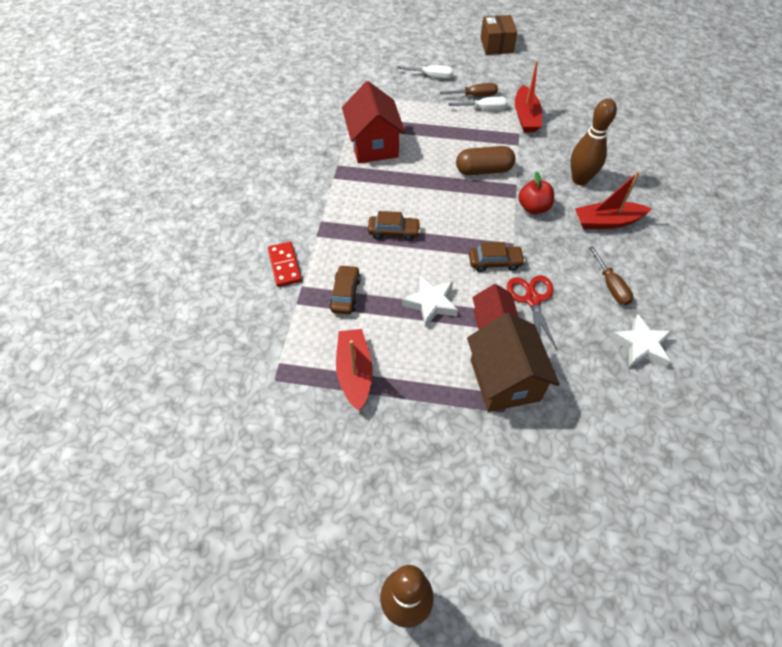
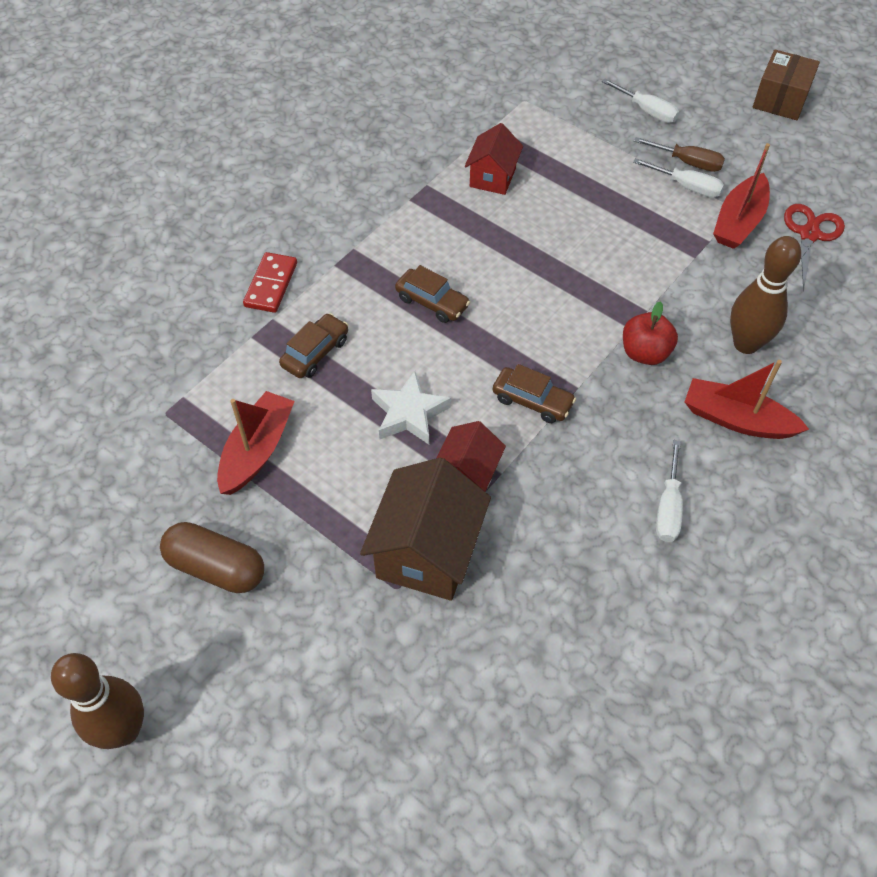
camera: 30 degrees right, 0 degrees up
red house [342,81,405,163] -> red house [465,123,523,195], size x0.60
brown capsule [456,146,516,175] -> brown capsule moved to [160,522,264,593]
red scissors [507,275,558,351] -> red scissors moved to [784,204,845,291]
brown screwdriver [589,246,633,305] -> white screwdriver [656,440,683,542]
white star [610,314,672,368] -> none

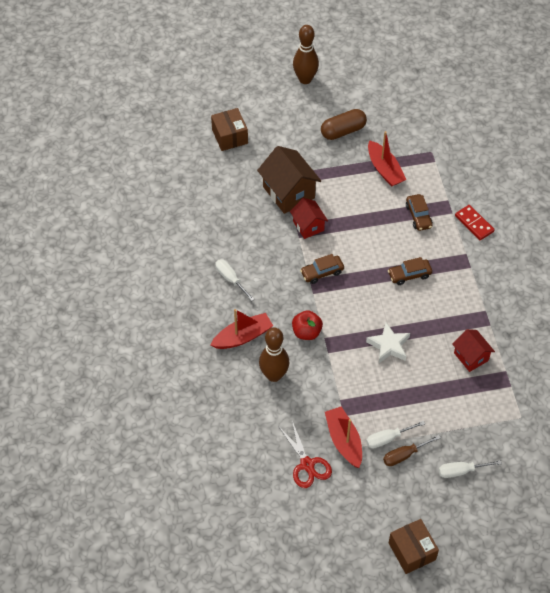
camera: 130 degrees right, 0 degrees up
white star [371,371,451,445] -> white star moved to [366,322,410,363]
none -> brown box [211,108,248,151]

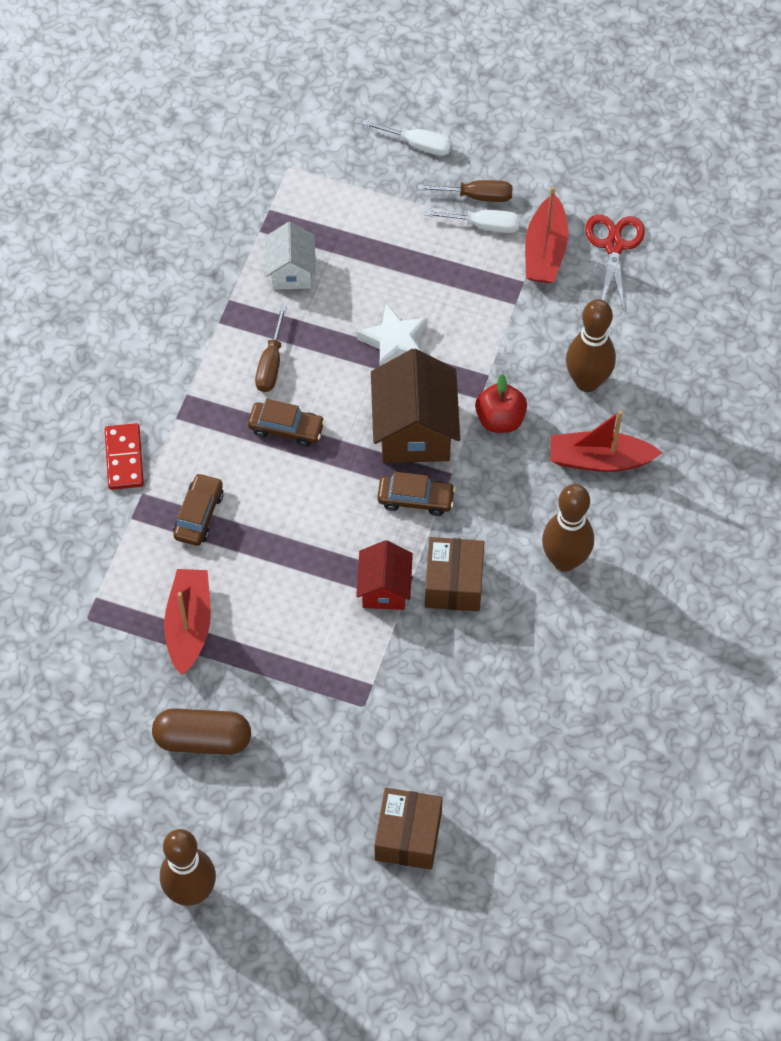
camera: 150 degrees left, 5 degrees up
white screwdriver [215,259,255,301] -> brown bowling pin [542,484,594,572]
brown house [257,146,321,214] -> brown house moved to [371,349,460,463]
brown box [388,519,439,574] -> brown box moved to [425,537,485,612]
red house [452,329,495,372] -> white house [265,222,316,290]
none -> brown screwdriver [255,306,287,392]

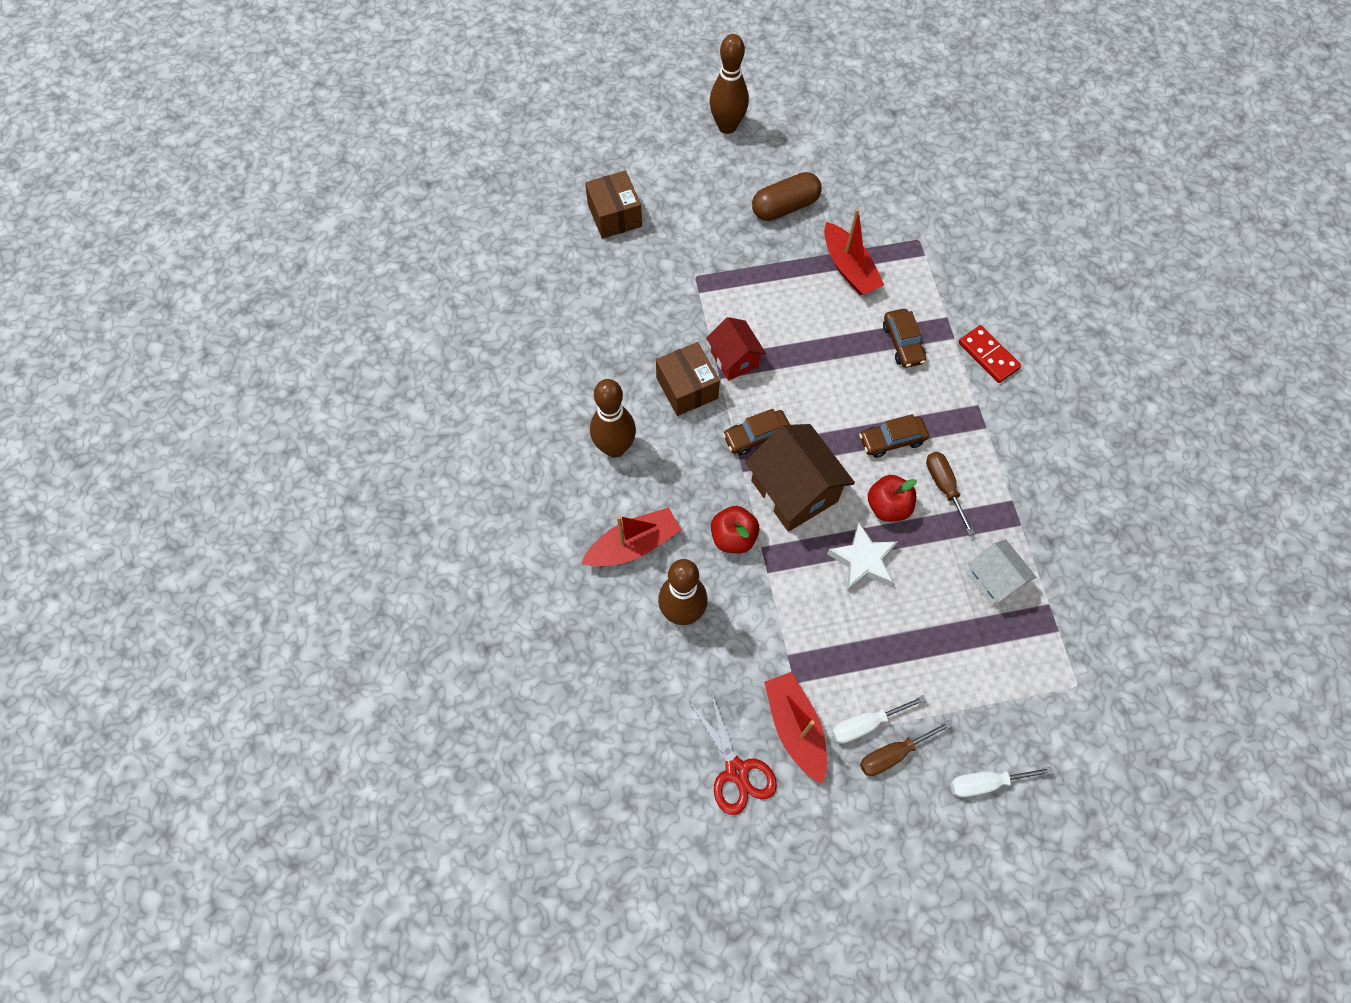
camera: 150 degrees right, 5 degrees up
none -> red apple [868,475,917,522]

